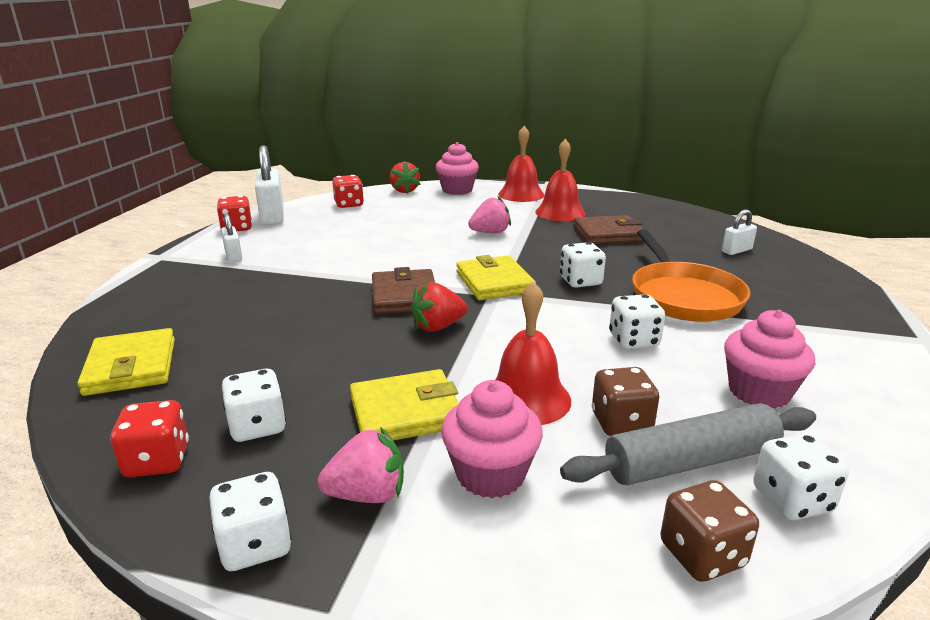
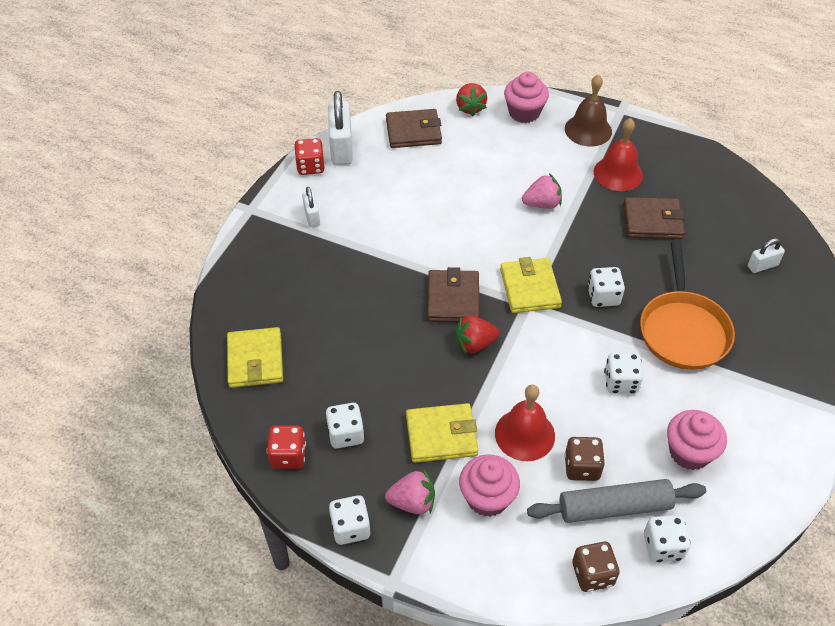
camera: 10 degrees right, 25 degrees up
red dice [332,175,364,208] -> brown wallet [386,109,442,148]
red bell [498,126,545,202] -> brown bell [565,74,612,147]

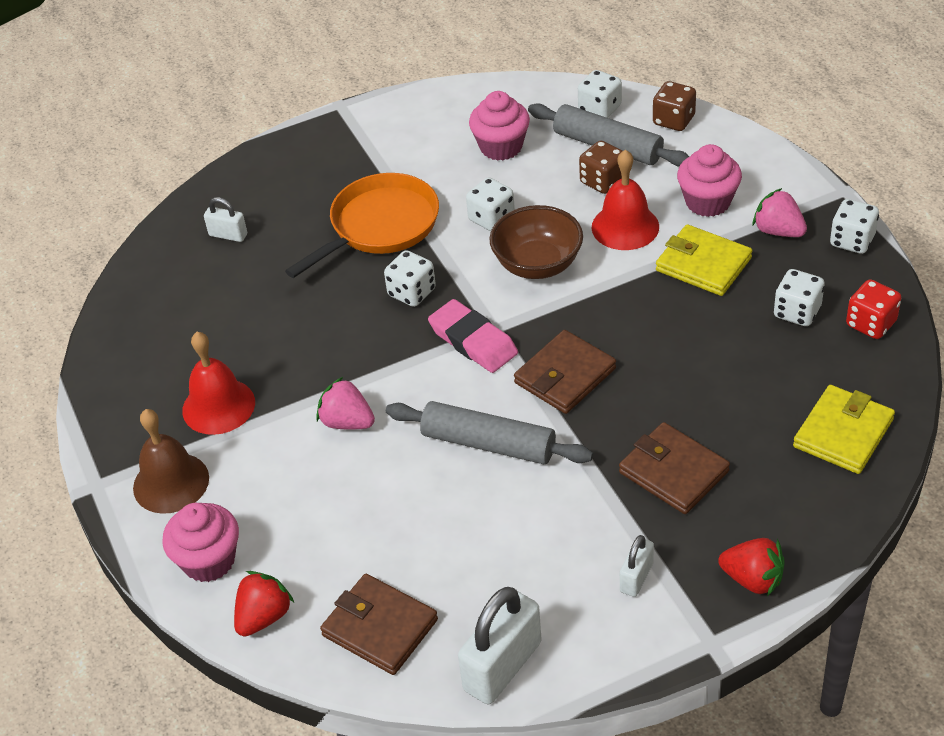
camera: 135 degrees left, 5 degrees down
red dice [294,138,325,175] -> none
red strawberry [455,315,499,354] -> red strawberry moved to [718,538,785,597]
yellow wallet [500,257,562,313] -> pink eraser [428,299,518,373]
brown wallet [623,197,685,239] -> brown wallet moved to [619,422,730,514]
none -> grey rolling pin [386,401,593,464]
none -> brown bowl [490,205,583,279]

